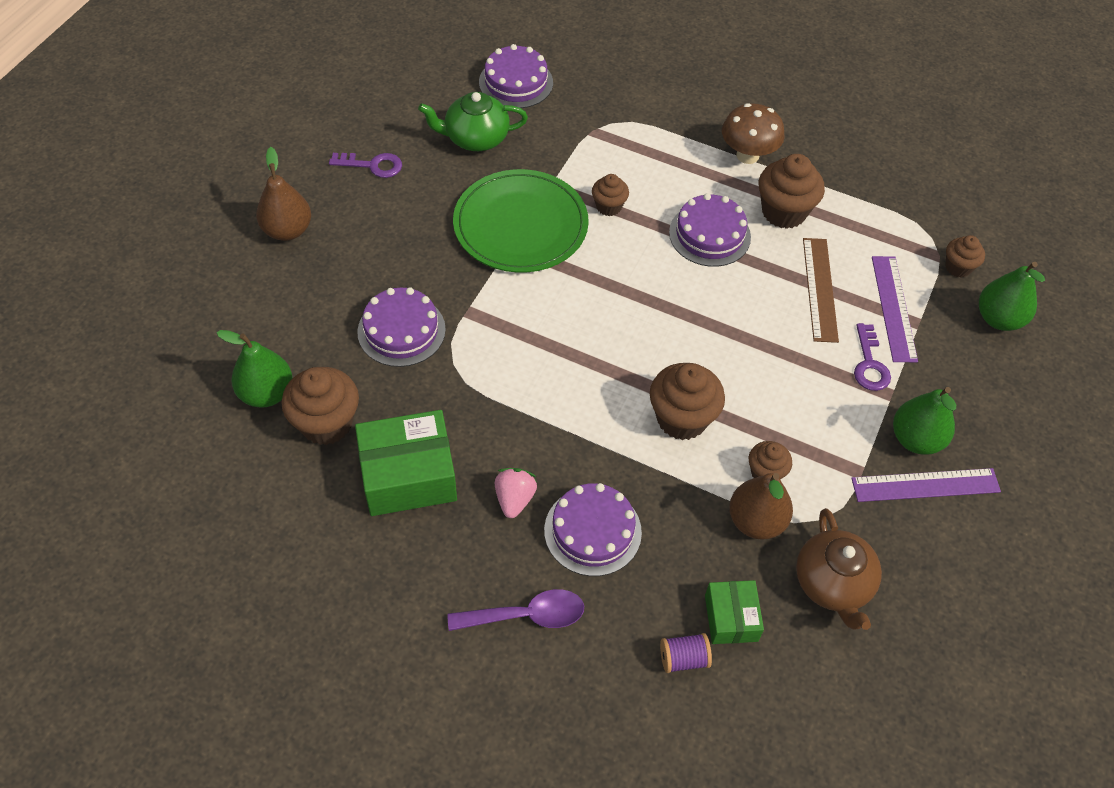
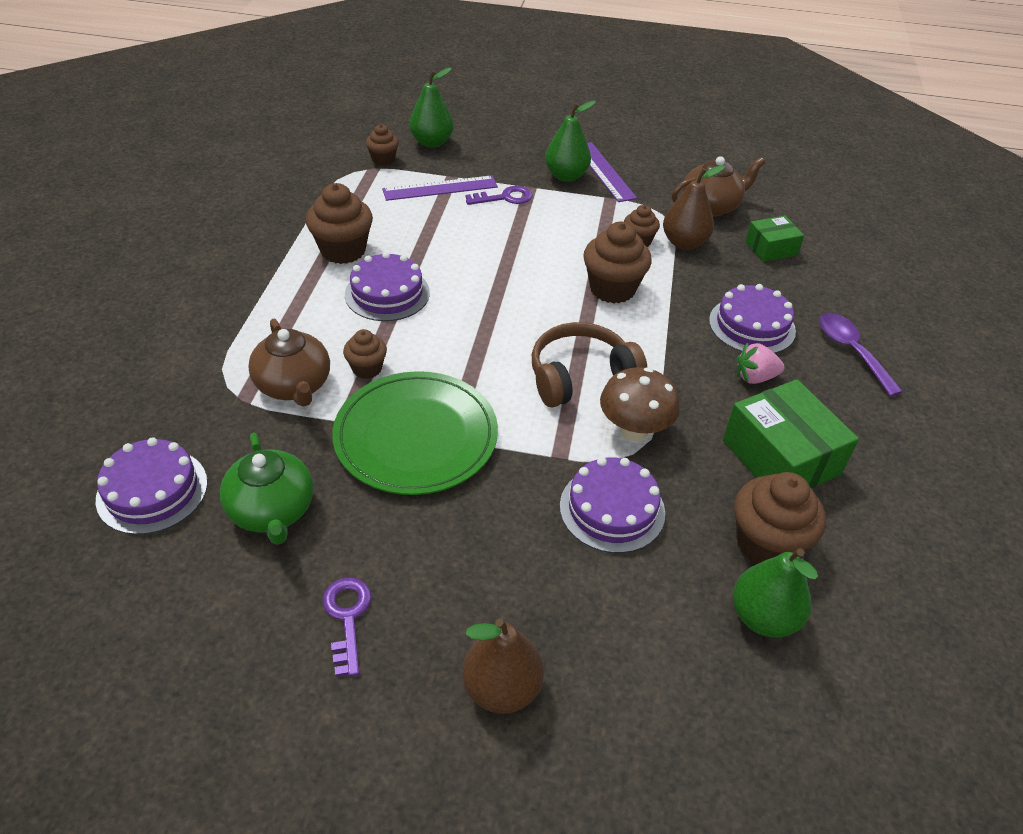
camera: 105 degrees left, 10 degrees down
purple spool [660,633,712,673] -> none
brown mushroom [722,103,785,164] -> brown mushroom moved to [600,367,680,441]
brown ruler [803,238,839,343] -> none
none -> brown teapot [248,319,330,406]
none -> brown headphones [532,322,647,407]

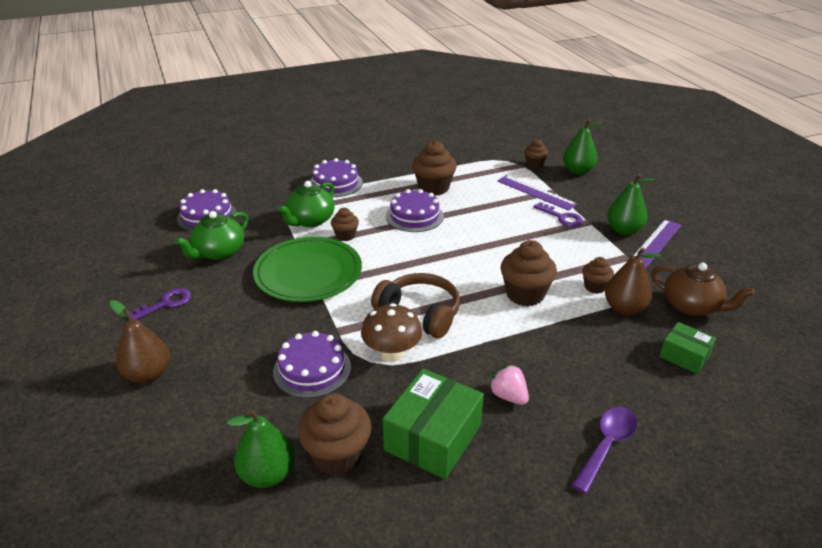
camera: 60 degrees right, 10 degrees down
brown teapot [248,319,330,406] -> green teapot [278,181,335,227]
purple cake [709,284,796,353] -> purple cake moved to [310,158,363,197]

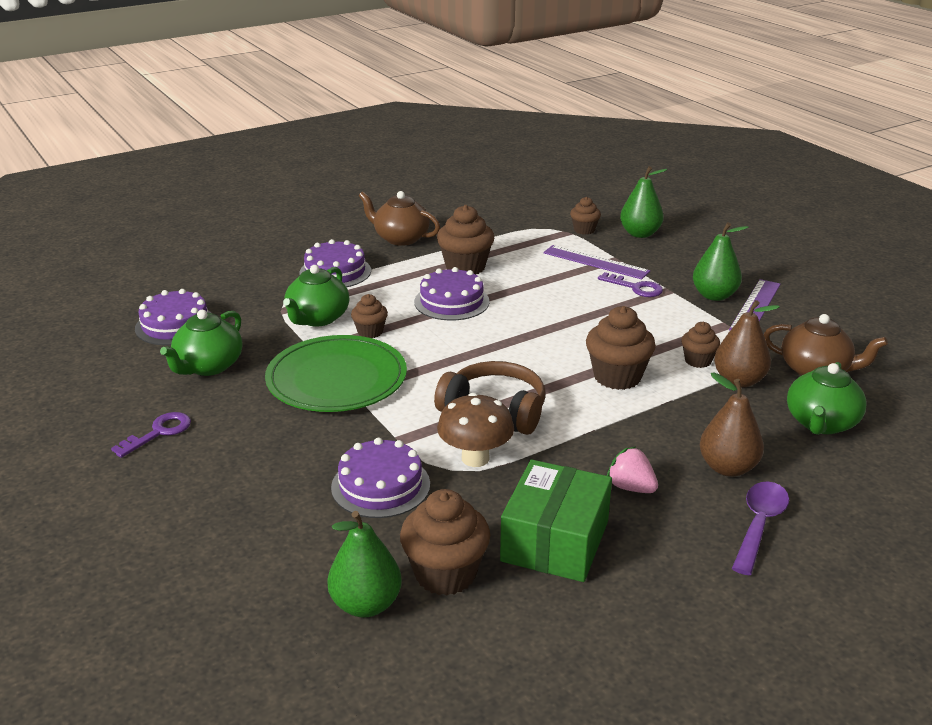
camera: 10 degrees left, 5 degrees down
brown pear [110,300,170,384] -> brown pear moved to [700,372,764,477]
green box [659,322,716,374] -> green teapot [787,362,867,435]
none -> brown teapot [359,191,440,246]

